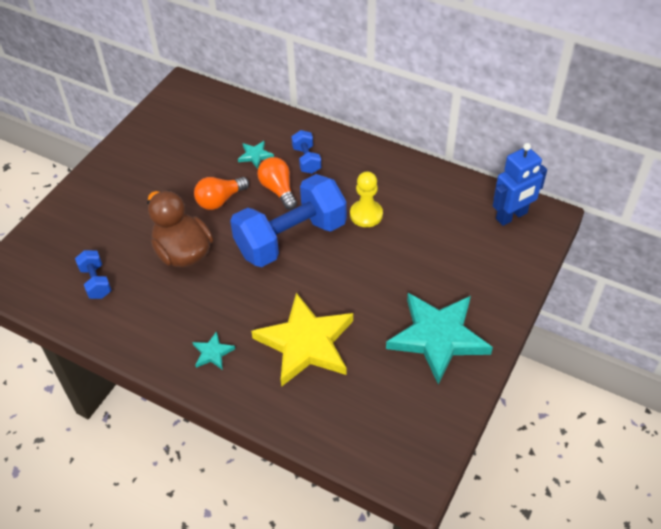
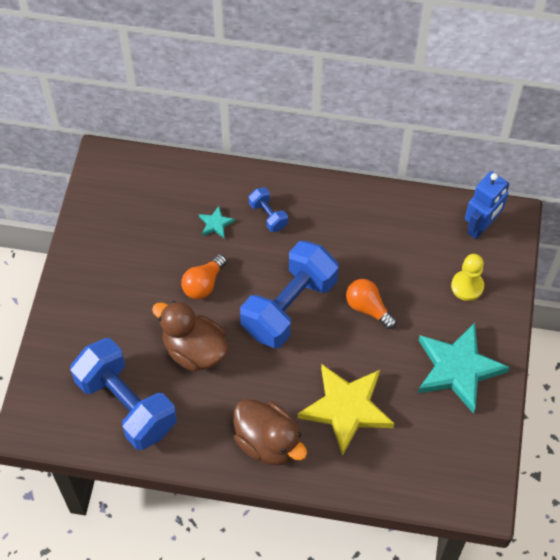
camera: 20 degrees left, 10 degrees up
blue dumbbell [75,250,111,299] -> blue dumbbell [70,338,177,450], size x2.28
turquoise star [192,331,235,370] -> brown duck [234,399,307,466]
orange light bulb [257,157,297,210] -> orange light bulb moved to [346,279,397,329]
yellow pawn [350,171,383,227] -> yellow pawn moved to [451,254,484,301]

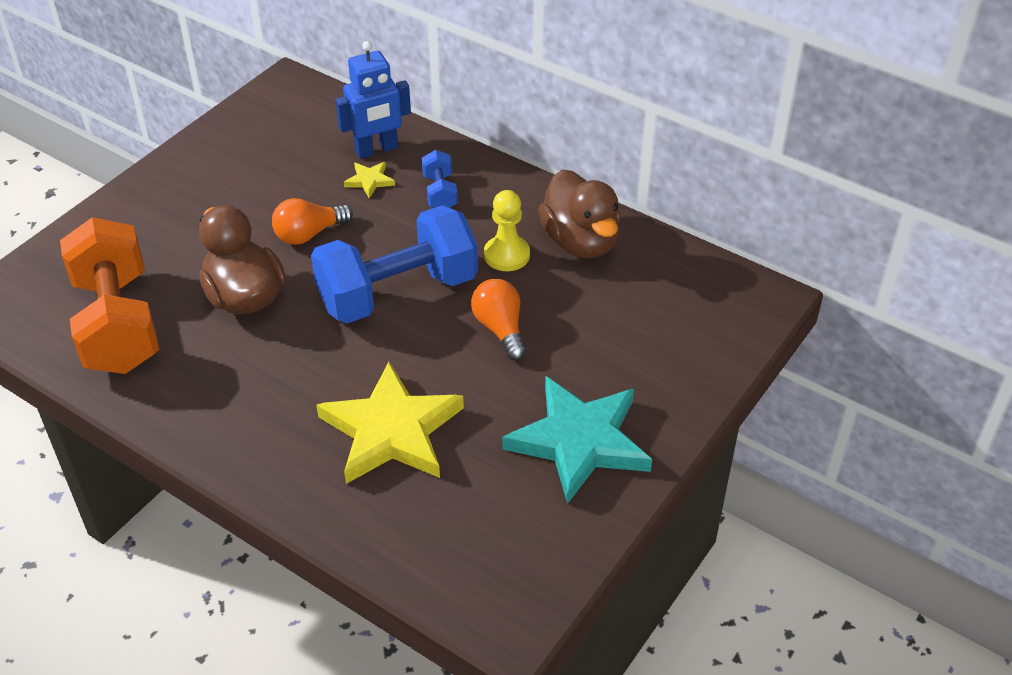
camera: 25 degrees right, 15 degrees down
blue dumbbell [70,338,177,450] -> orange dumbbell [60,217,159,374]
turquoise star [199,206,235,239] -> yellow star [344,162,395,198]
brown duck [234,399,307,466] -> brown duck moved to [538,170,621,259]
yellow pawn [451,254,484,301] -> yellow pawn moved to [484,190,530,271]
blue robot [465,171,509,239] -> blue robot moved to [335,41,411,159]

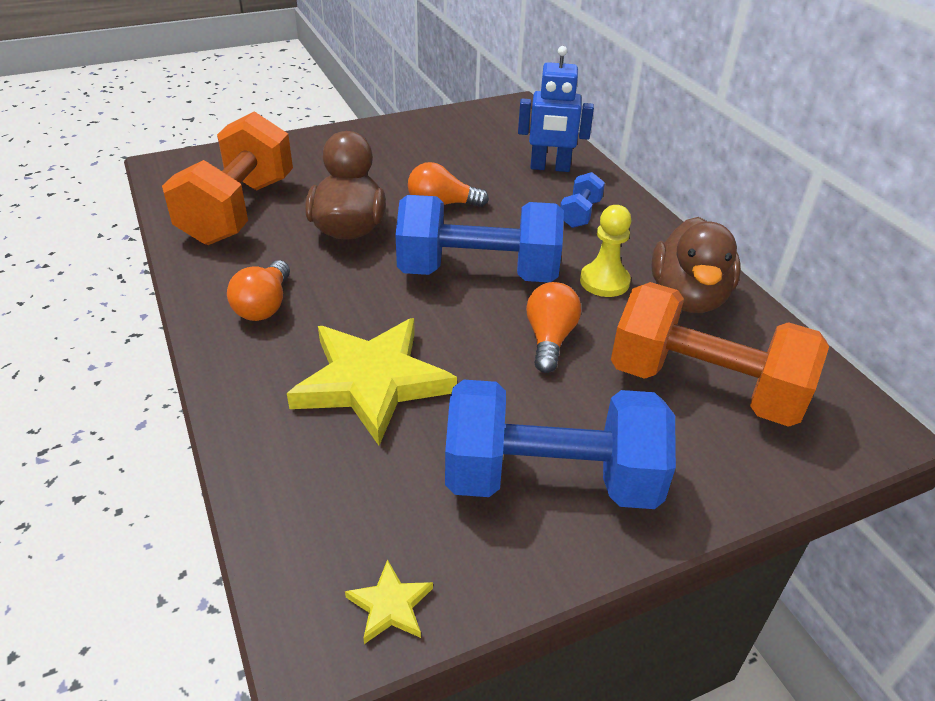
camera: 30 degrees right, 5 degrees down
yellow star [344,162,395,198] -> yellow star moved to [345,559,433,644]
turquoise star [502,377,652,504] -> blue dumbbell [445,380,676,509]
none -> orange light bulb [227,260,290,321]
none -> orange dumbbell [611,282,829,427]

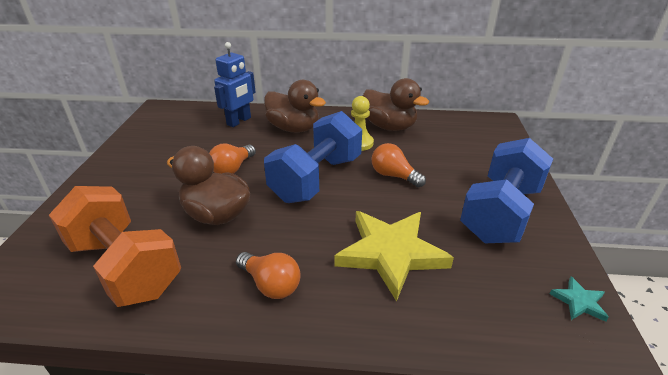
camera: 60 degrees left, 5 degrees down
yellow star [345,559,433,644] -> turquoise star [550,277,609,322]
blue dumbbell [560,172,605,228] -> brown duck [264,80,326,133]
orange dumbbell [611,282,829,427] -> none

